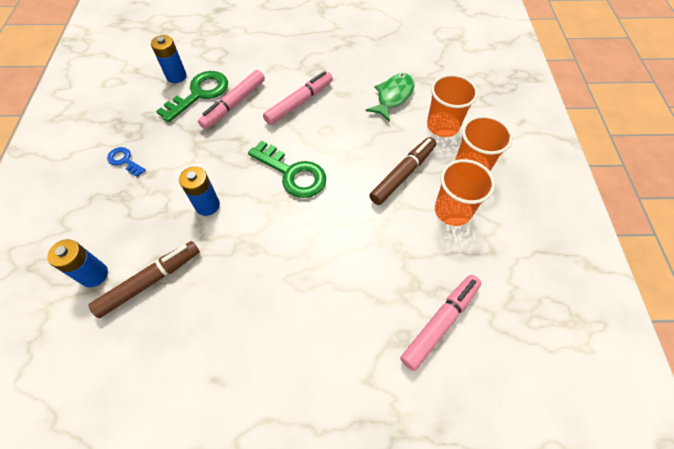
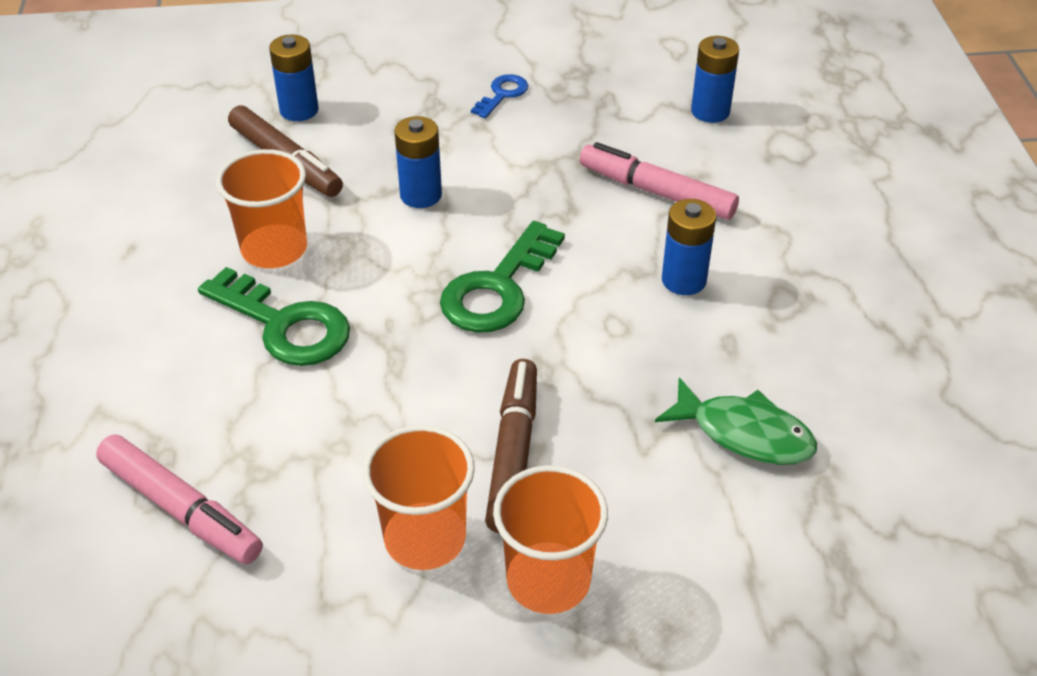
camera: 85 degrees right, 15 degrees down
green key [156,71,228,123] -> green key moved to [198,267,350,366]
pink marker [263,71,333,125] -> blue battery [662,199,716,295]
brown marker [369,137,436,205] -> brown marker turned 120 degrees counterclockwise [485,359,537,533]
orange cup [427,74,478,137] -> orange cup moved to [216,149,307,268]

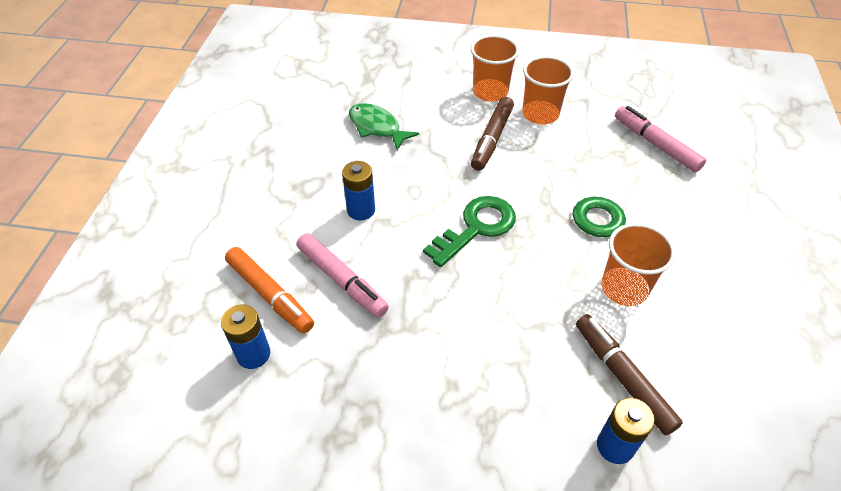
camera: 165 degrees left, 5 degrees up
blue battery [394,116,442,208] -> none
blue key [471,74,528,118] -> none
none -> orange marker [225,247,314,334]

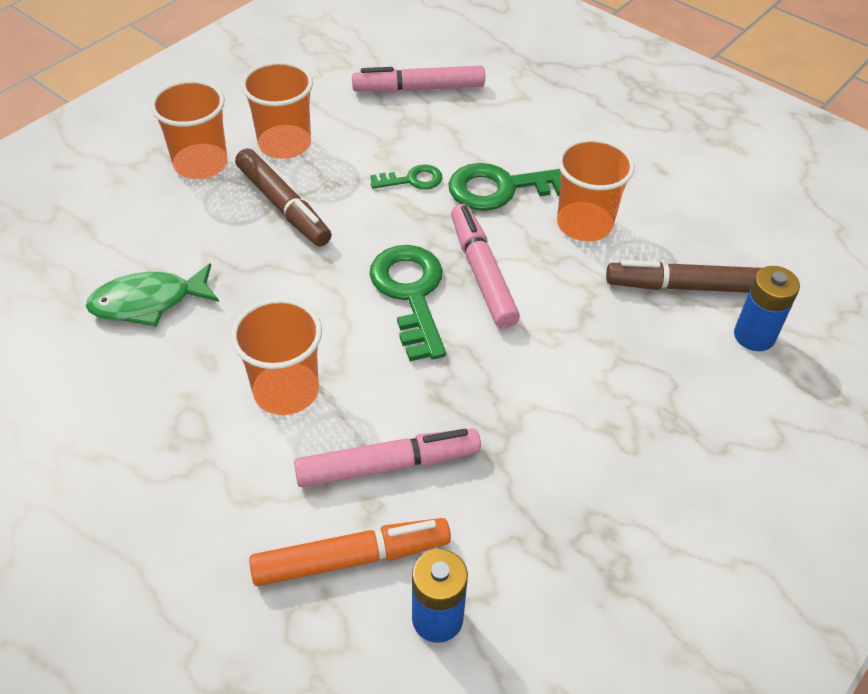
camera: 60 degrees left, 0 degrees up
blue battery [342,161,375,221] -> orange cup [231,298,322,415]
none -> green key [370,164,442,189]
none -> pink marker [451,204,520,329]

